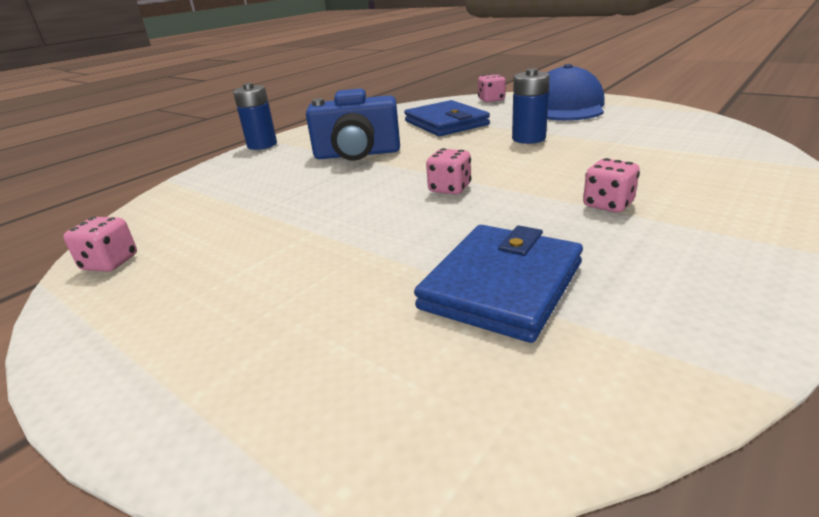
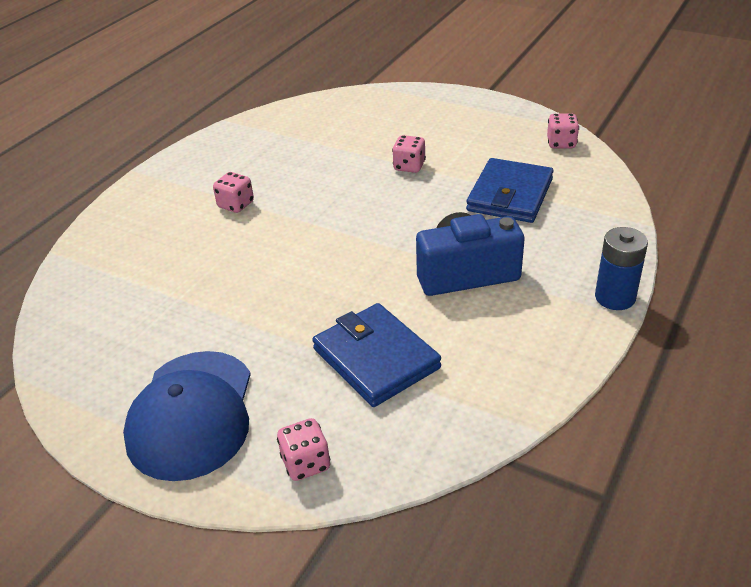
camera: 170 degrees right, 10 degrees up
blue wallet [414,225,583,343] -> blue wallet moved to [466,158,554,223]
pink dice [426,148,471,195] -> pink dice moved to [392,135,426,173]
blue battery [512,68,550,144] -> none

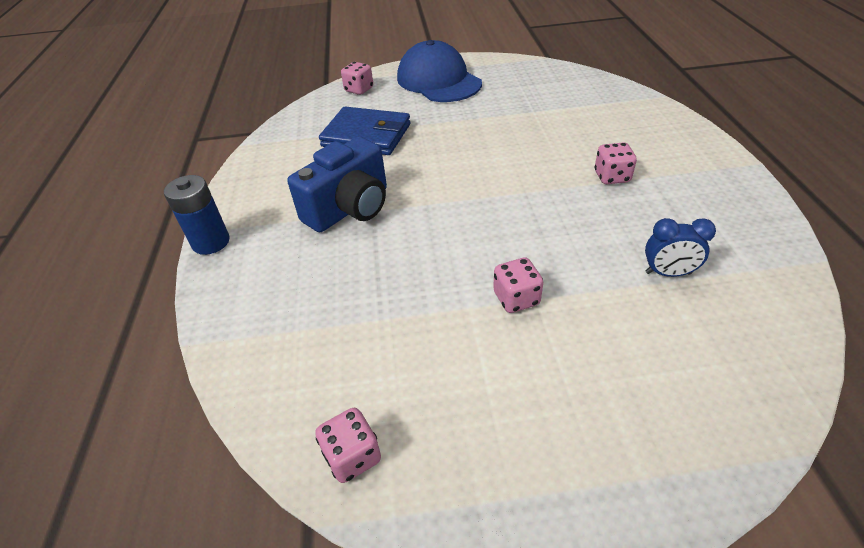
camera: 145 degrees right, 5 degrees up
blue wallet [466,158,554,223] -> none
none -> blue clock [645,218,716,277]

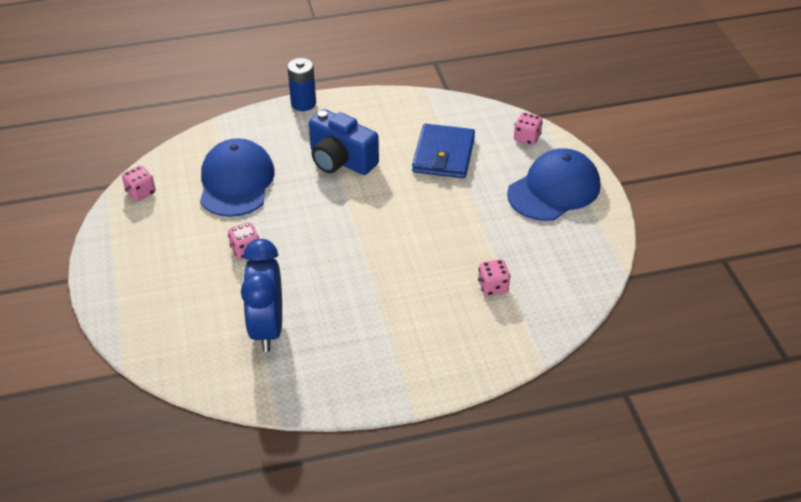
camera: 80 degrees right, 0 degrees up
pink dice [594,142,637,184] -> pink dice moved to [478,259,510,296]
blue clock [645,218,716,277] -> blue clock [241,239,282,352], size x1.96
none -> blue cap [200,138,275,217]

